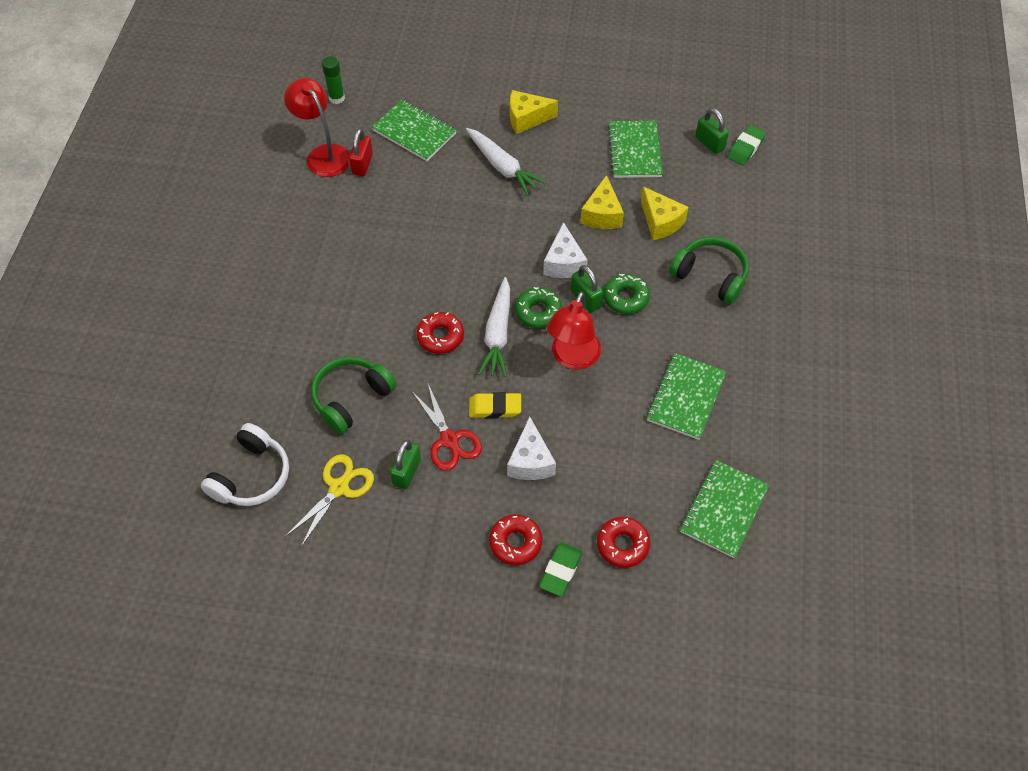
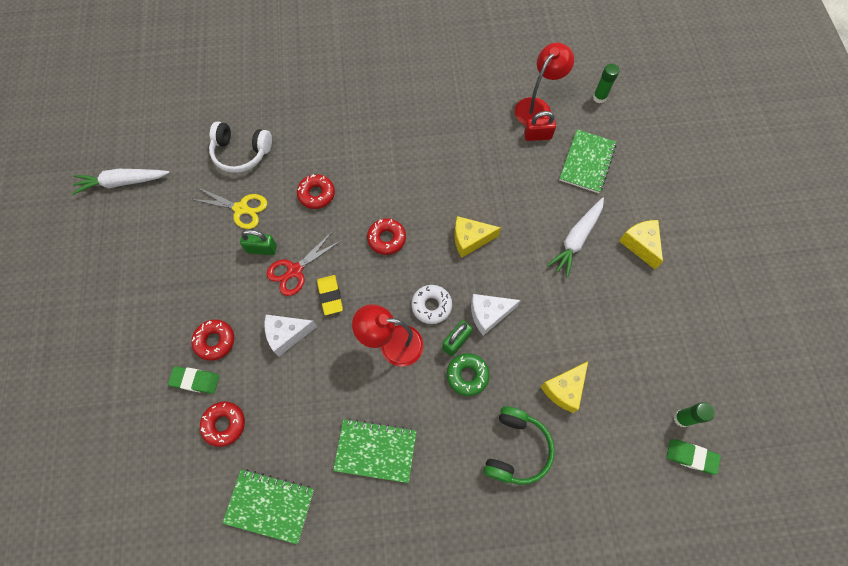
camera: 75 degrees right, 10 degrees up
green headphones [311,356,397,434] -> red donut [297,174,335,209]
white carrot [478,277,510,377] -> white carrot moved to [72,169,169,195]
green donut [515,287,562,328] -> white donut [411,285,452,324]
yellow cheese [580,175,624,229] -> yellow cheese moved to [455,216,501,258]
green notebook [608,120,663,178] -> none
green padlock [695,108,729,154] -> green glue stick [674,402,715,427]

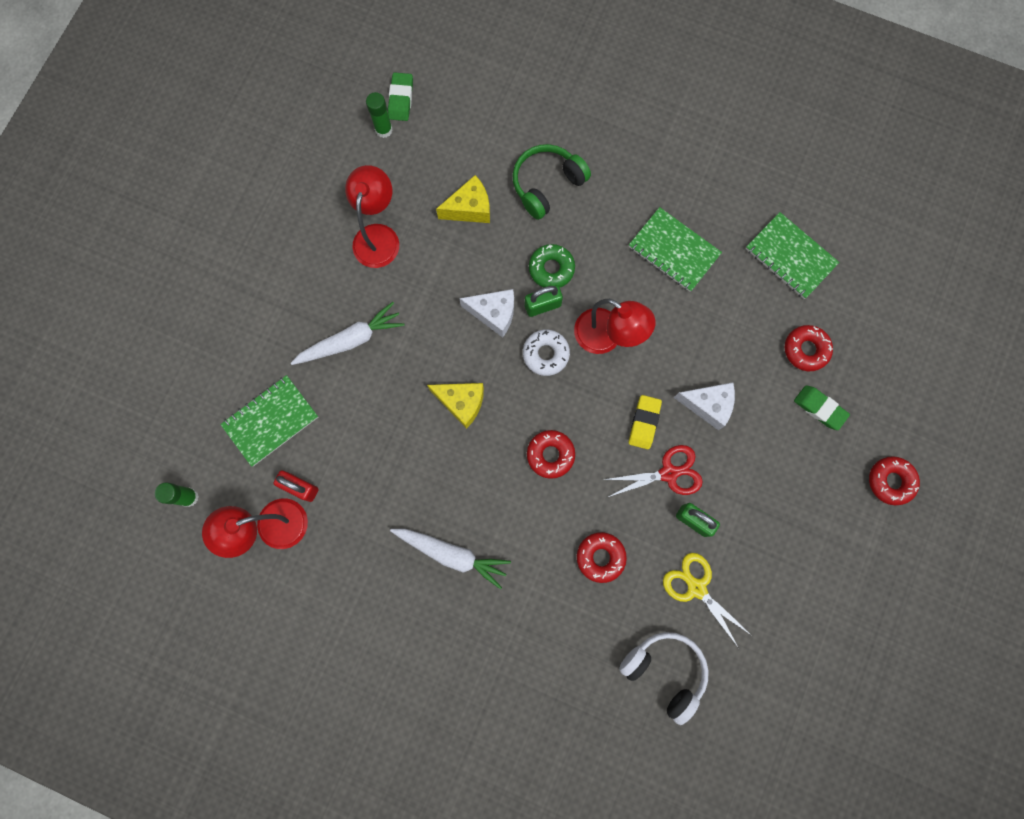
camera: 150 degrees left, 10 degrees up
white carrot [72,169,169,195] -> white carrot moved to [390,529,511,589]
red donut [191,320,234,361] -> red donut moved to [869,456,920,505]
yellow cheese [619,220,663,269] -> none
green eraser [666,439,721,475] -> green eraser turned 45 degrees clockwise [388,72,413,121]
none -> red lamp [345,165,399,268]

